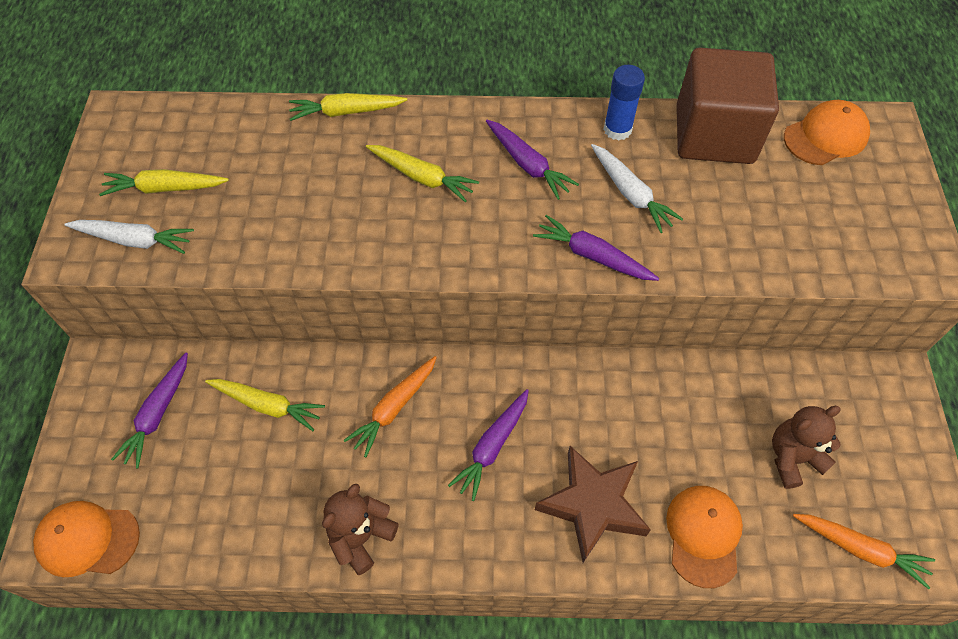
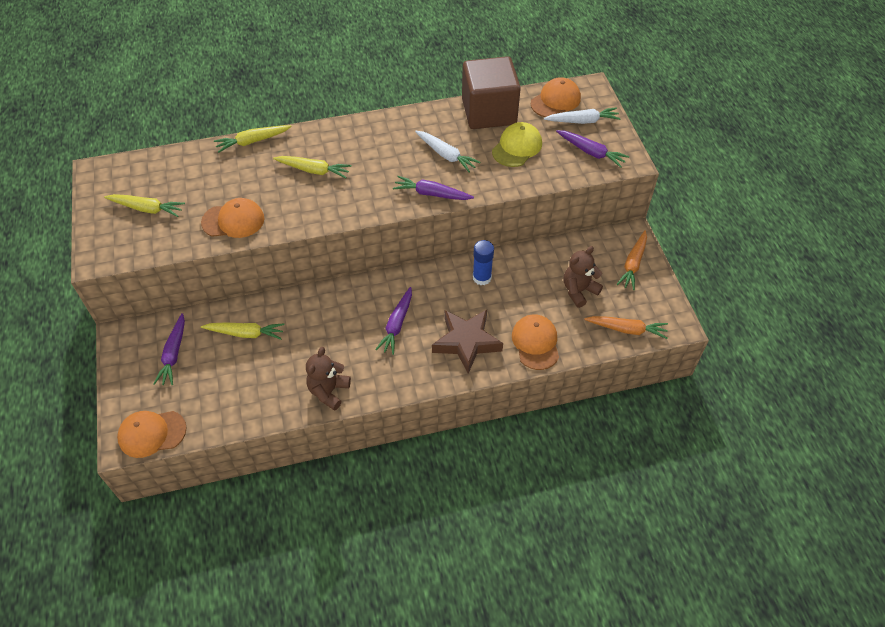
camera: 15 degrees left, 5 degrees down
white carrot [65,220,194,254] -> white carrot moved to [544,107,621,124]
yellow carrot [99,169,229,196] -> yellow carrot turned 150 degrees counterclockwise [104,194,185,217]
orange carrot [344,356,437,457] -> orange carrot moved to [616,230,647,290]
purple carrot [486,120,579,200] -> purple carrot moved to [556,130,629,168]
blue glue stick [603,65,645,141] -> blue glue stick moved to [473,240,494,285]
none -> orange cap [201,198,264,238]
none -> yellow cap [492,122,542,167]

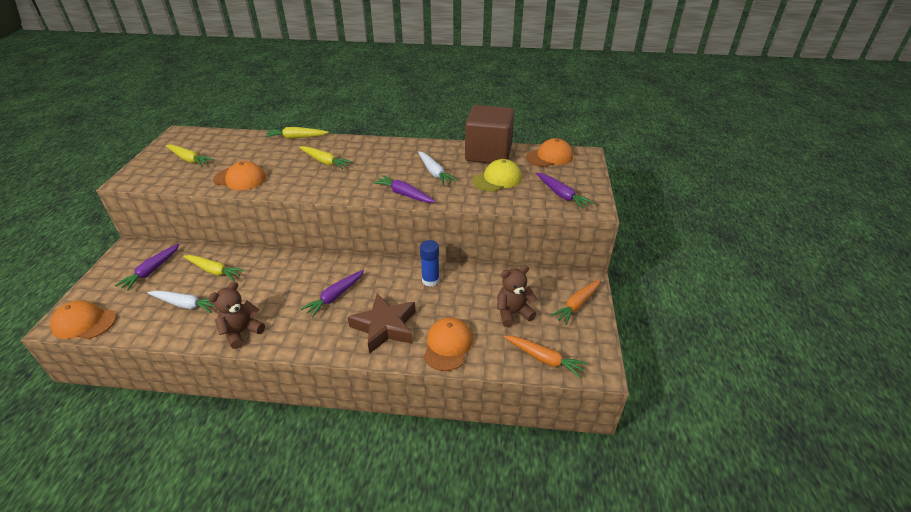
camera: 20 degrees right, 15 degrees down
white carrot [544,107,621,124] -> white carrot moved to [148,290,215,313]

